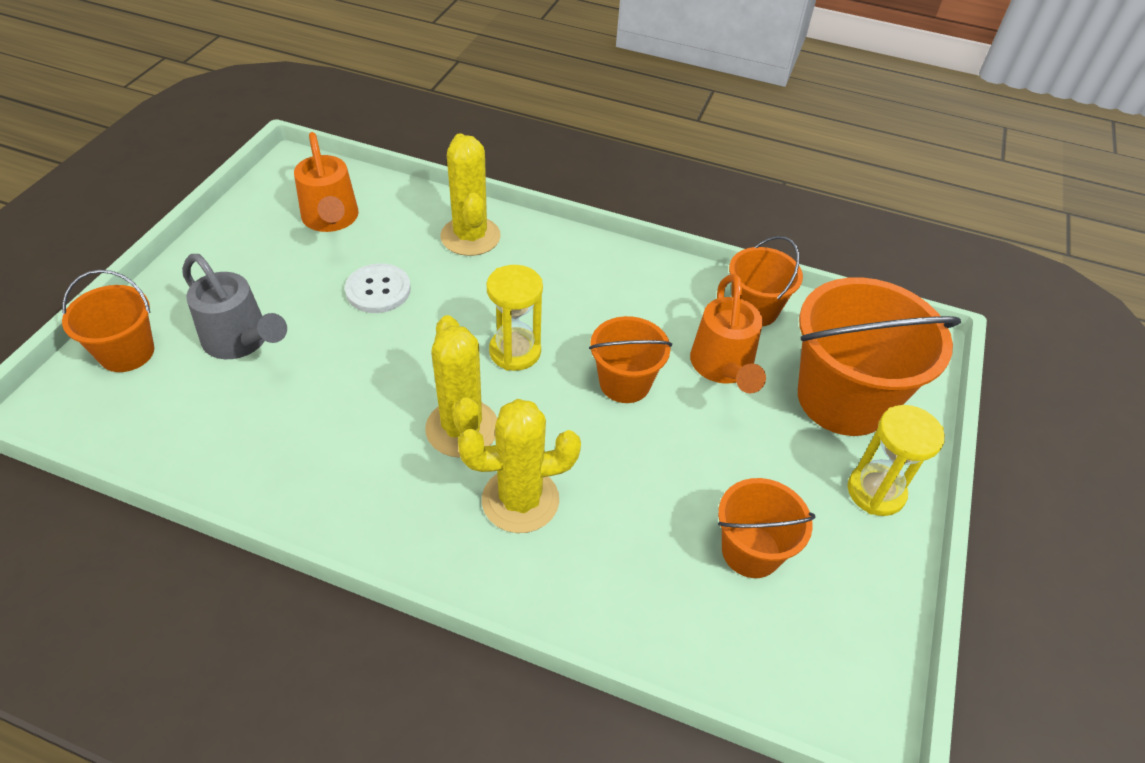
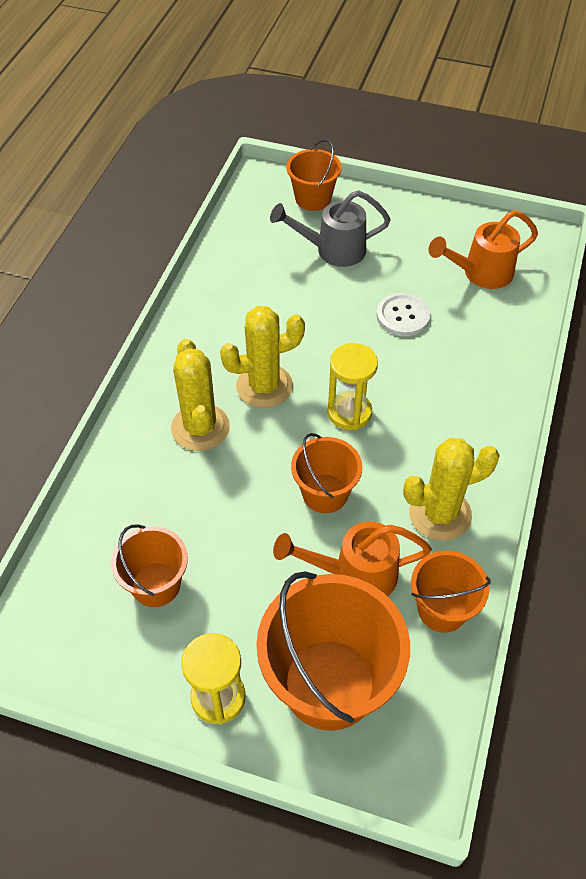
camera: 90 degrees right, 5 degrees up
grey watering can [182,254,287,359] -> grey watering can turned 45 degrees clockwise [270,190,390,267]
yellow cactus [441,133,501,256] -> yellow cactus moved to [403,438,500,541]

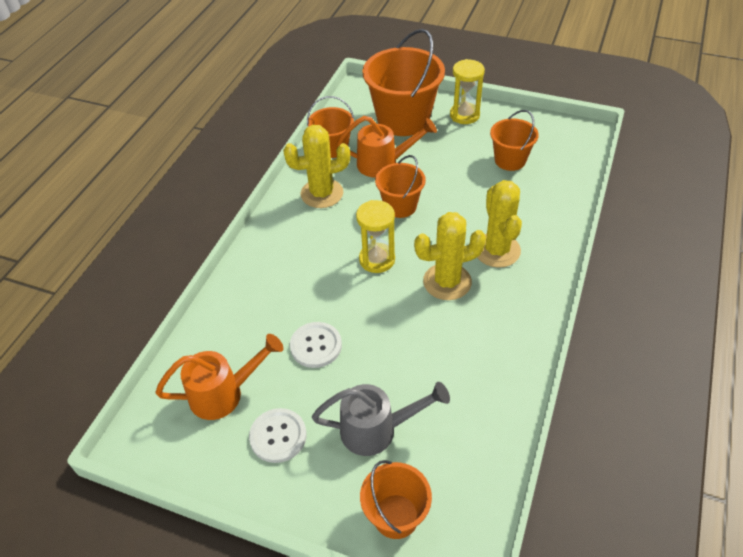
camera: 175 degrees left, 5 degrees down
none -> white button [249,408,307,463]

